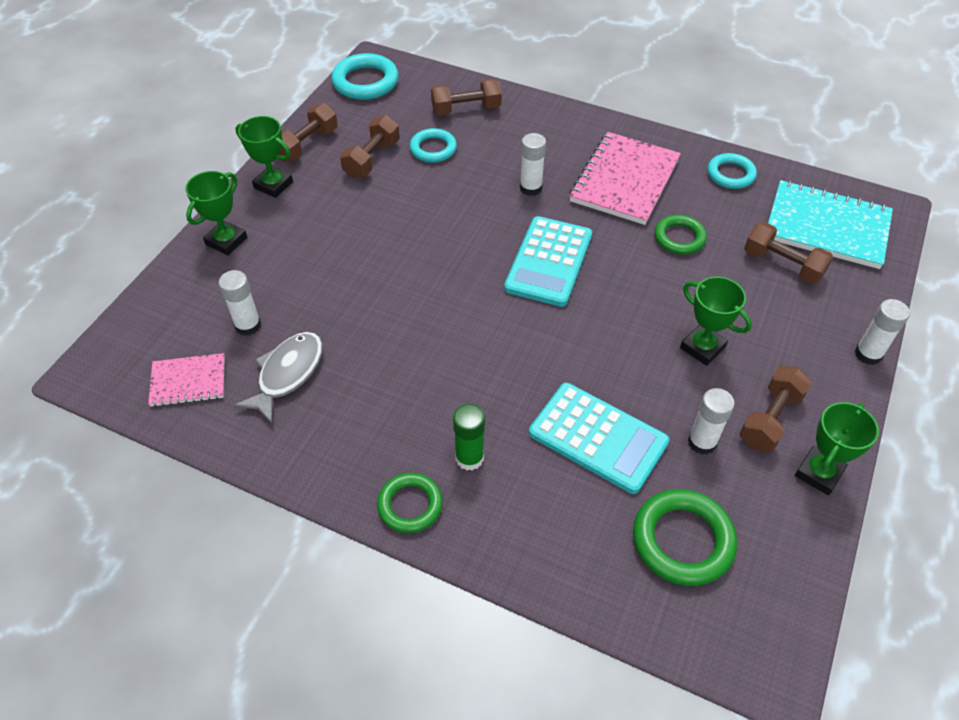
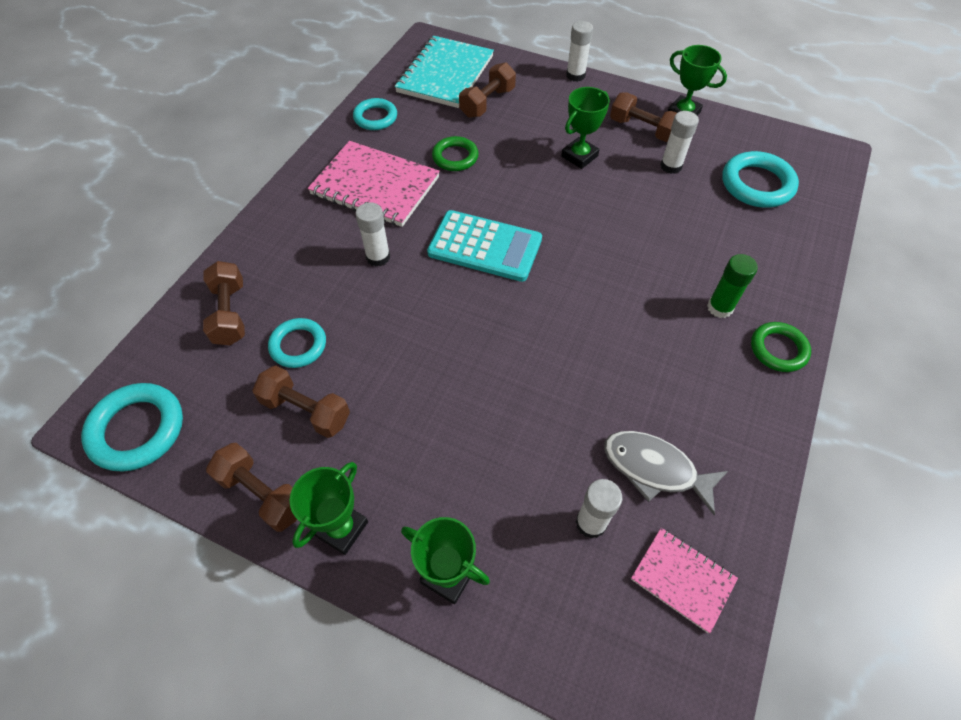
camera: 90 degrees left, 5 degrees up
pink notebook [148,353,225,407] -> pink notebook turned 45 degrees counterclockwise [631,528,738,633]
turquoise calculator [529,383,669,494] -> none
green ring [633,489,737,586] -> turquoise ring [722,151,799,208]

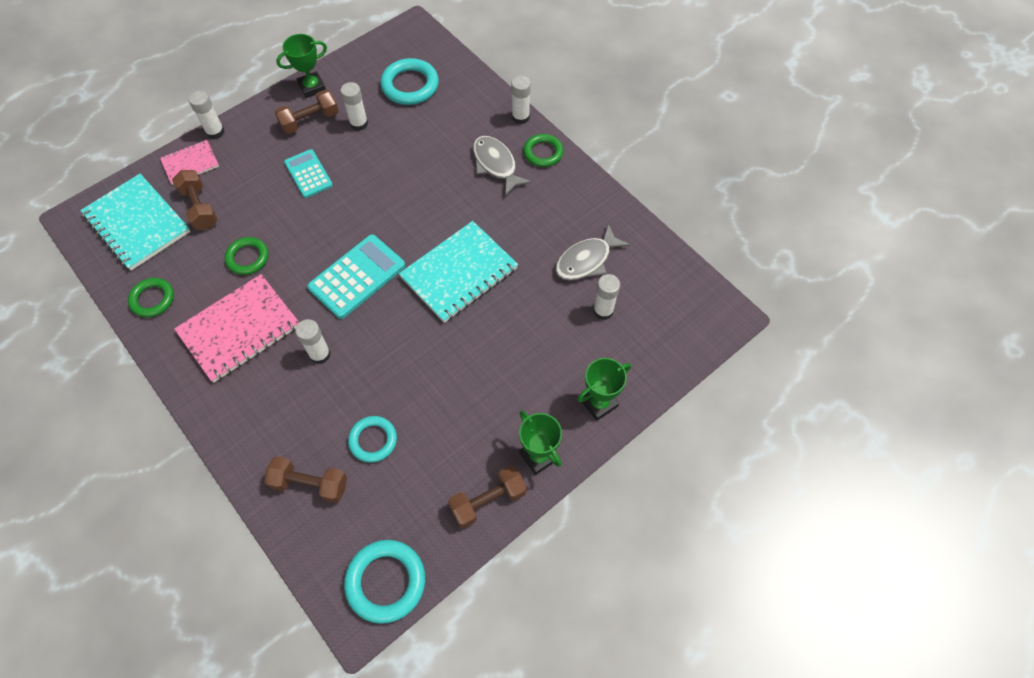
camera: 65 degrees left, 5 degrees up
brown dumbbell [252,366,350,438] -> none
turquoise ring [353,98,397,130] -> green ring [128,278,174,317]
green trophy [561,87,610,169] -> turquoise calculator [284,149,333,198]
pink notebook [631,528,738,633] -> pink notebook moved to [160,140,219,185]
green glue stick [707,254,758,318] -> grey fish [473,136,532,196]
none -> turquoise notebook [399,221,518,323]
none -> white glue stick [511,76,531,124]

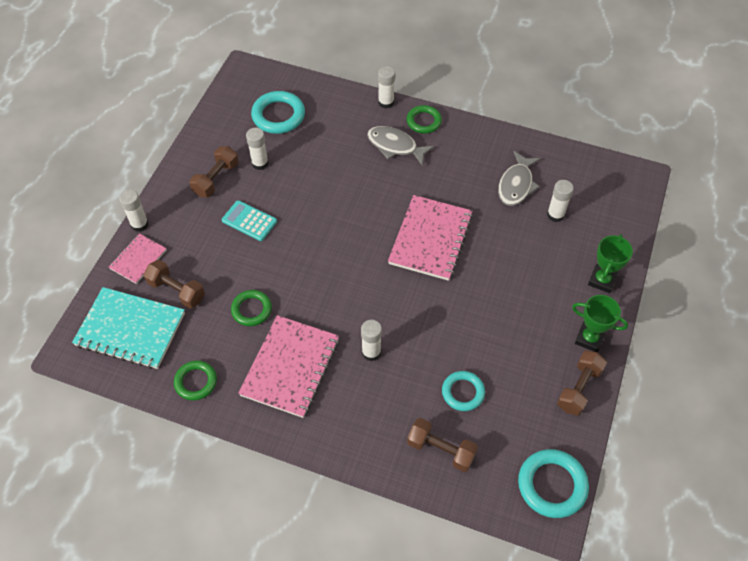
camera: 30 degrees left, 5 degrees down
brown dumbbell [264,456,347,503] -> brown dumbbell turned 45 degrees clockwise [407,418,478,472]
green trophy [276,34,327,98] -> none
turquoise calculator [307,234,405,319] -> none
turquoise notebook [399,221,518,323] -> pink notebook [388,195,473,281]

